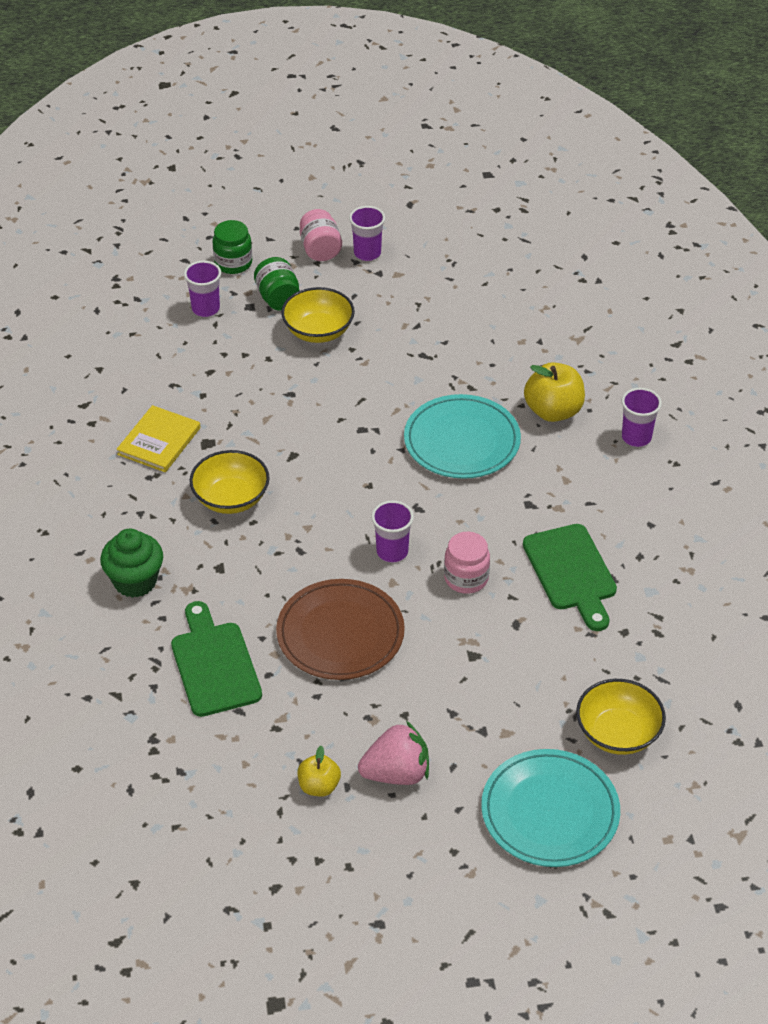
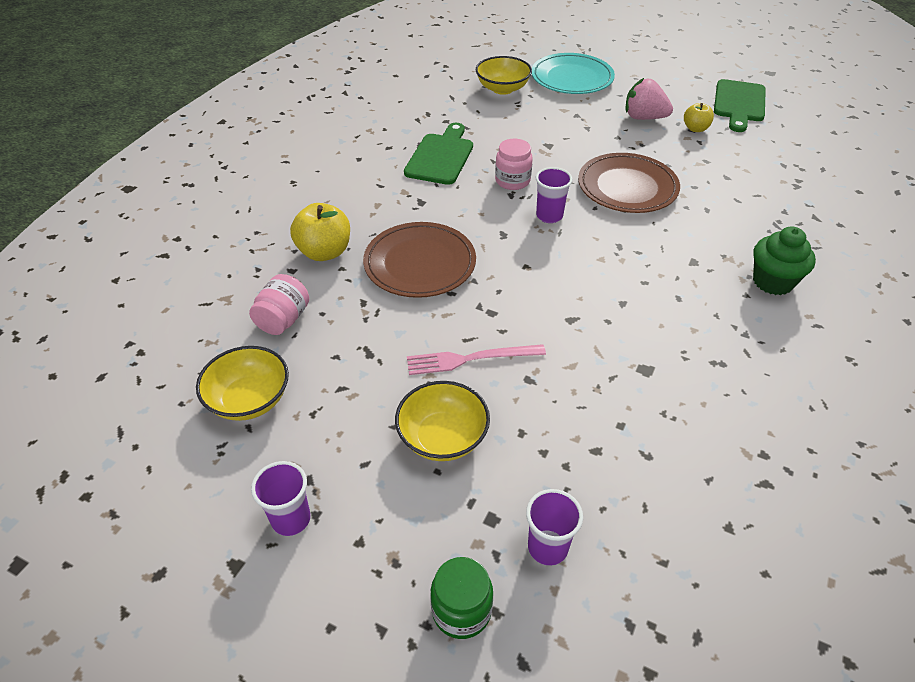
camera: 145 degrees left, 0 degrees up
yellow book [116,405,201,472] -> none
green cutting board [171,601,262,717] -> green cutting board moved to [714,79,766,132]
yellow bowl [190,450,270,514] -> yellow bowl moved to [196,346,289,421]
green jar [254,257,300,311] -> none
pink jar [300,209,342,261] -> pink jar moved to [249,274,309,335]
turquoise plate [404,394,521,479] -> brown plate [363,222,476,298]
purple cup [621,388,662,447] -> none
none -> pink fork [407,344,546,375]

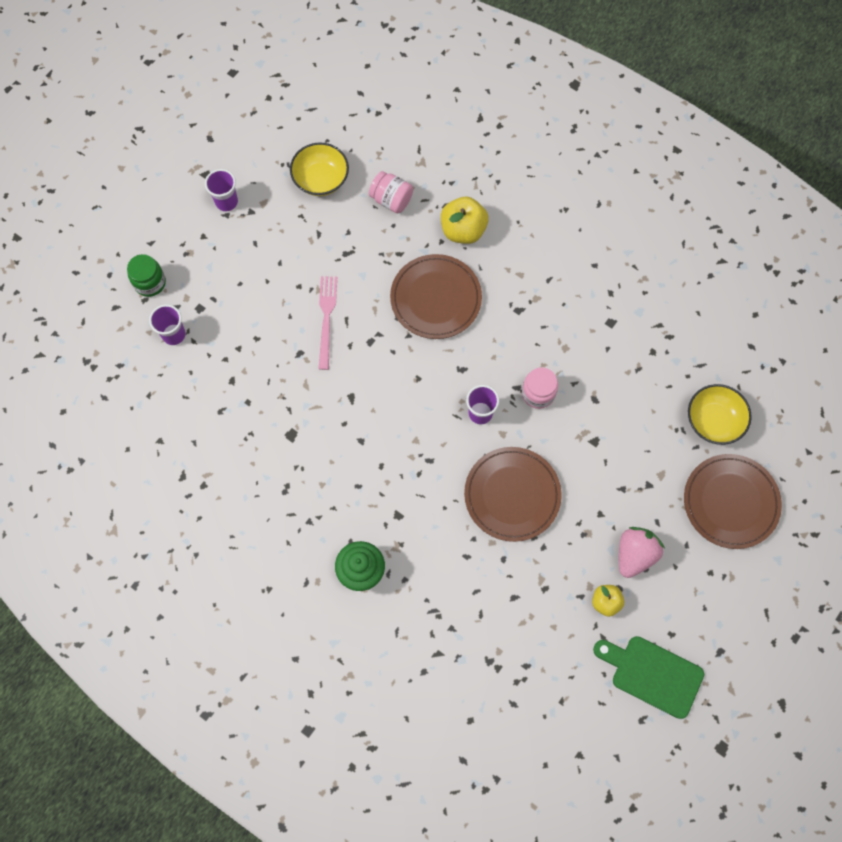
camera: 100 degrees right, 25 degrees up
yellow bowl [395,381,490,461] -> none
green cutting board [404,123,473,185] -> none
turquoise plate [531,53,615,94] -> brown plate [684,454,782,549]

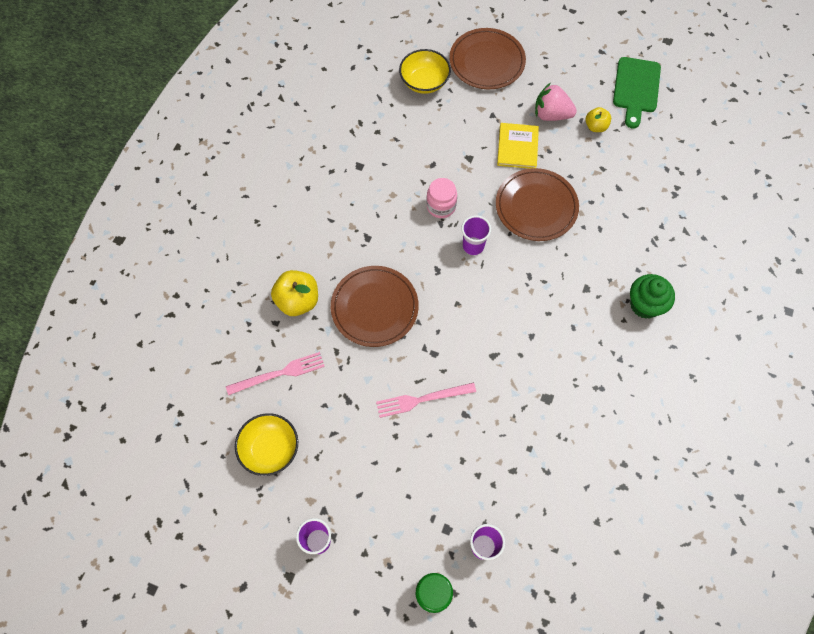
camera: 105 degrees left, 5 degrees down
pink jar [369,171,413,213] -> pink fork [226,352,325,395]
none -> yellow book [497,123,539,169]

